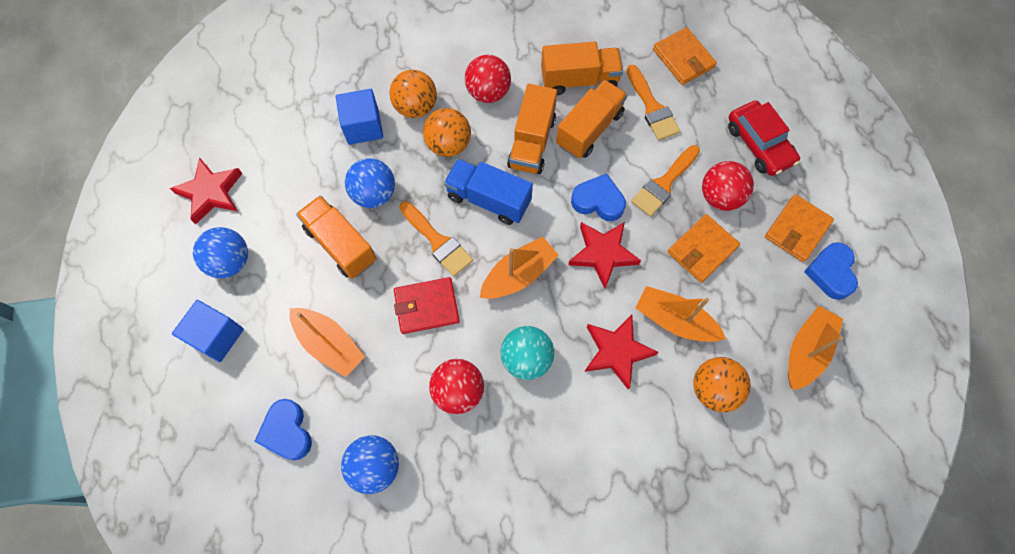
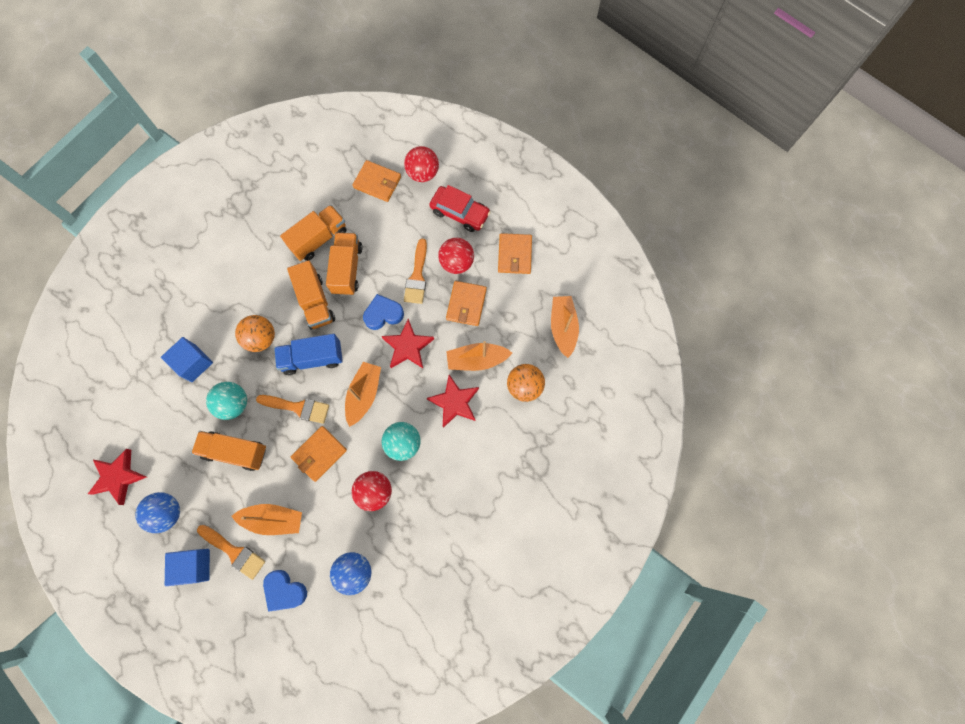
camera: 35 degrees left, 5 degrees up
blue ball [345,158,395,208] -> turquoise ball [206,382,247,420]
orange ball [389,70,437,118] -> none
red wallet [394,277,460,334] -> orange wallet [291,426,347,482]
red ball [465,55,511,103] -> red ball moved to [404,146,439,182]
orange brush [626,65,680,140] -> orange brush moved to [197,525,265,580]
blue heart [804,242,858,300] -> none

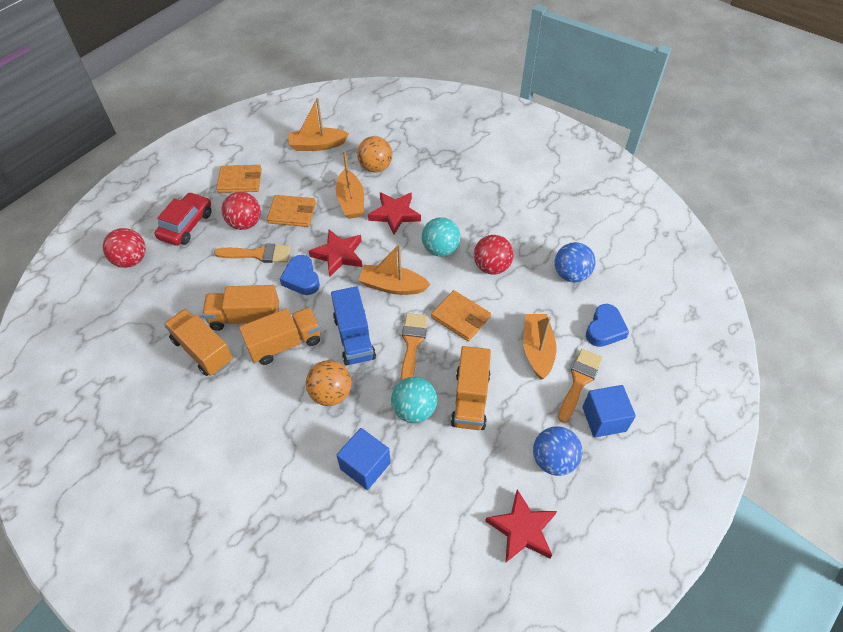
camera: 95 degrees left, 20 degrees down
orange wallet [352,160,401,202] -> none

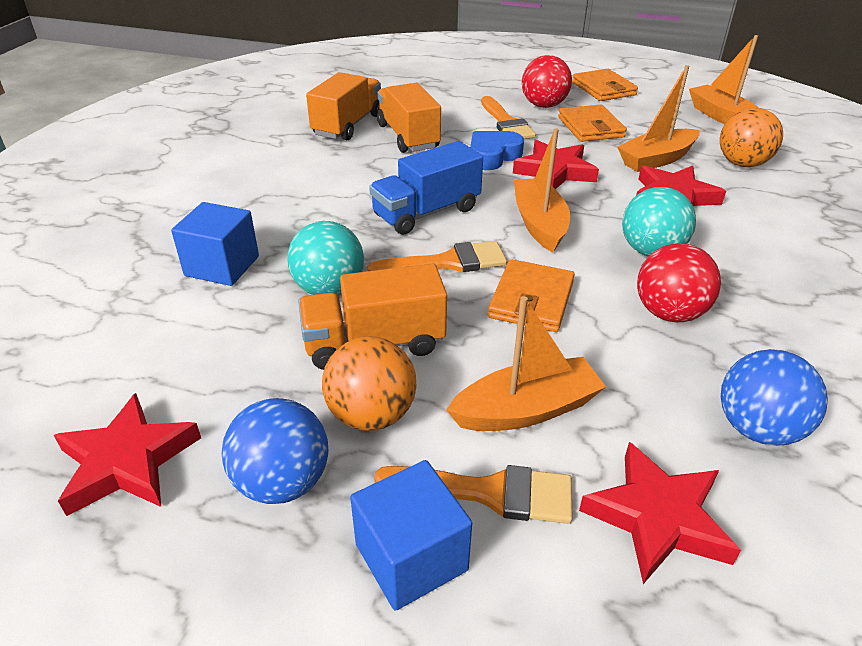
camera: 70 degrees right, 15 degrees down
red ball [103,228,146,268] -> none
red car [155,192,211,246] -> none
orange truck [239,307,320,365] -> none
orange ball [306,360,351,406] -> orange ball moved to [322,336,416,431]
blue heart [586,304,629,347] -> red star [579,442,741,584]

